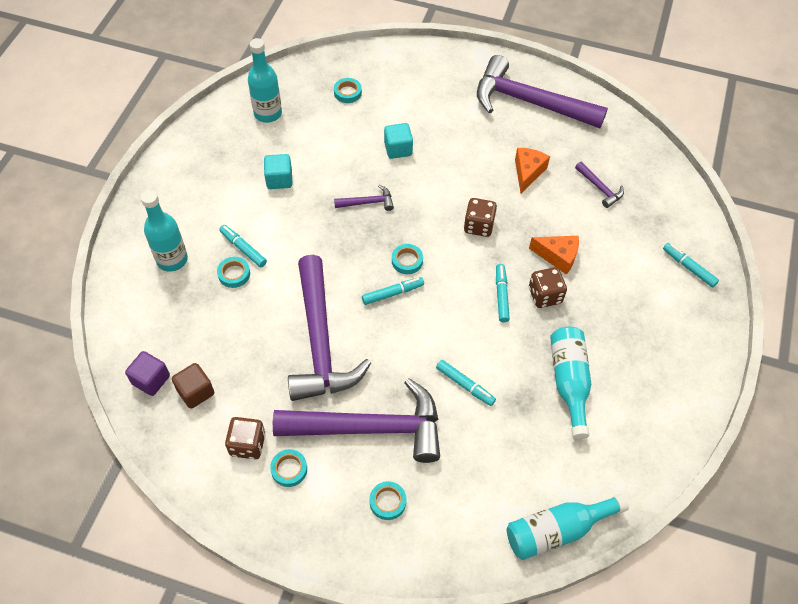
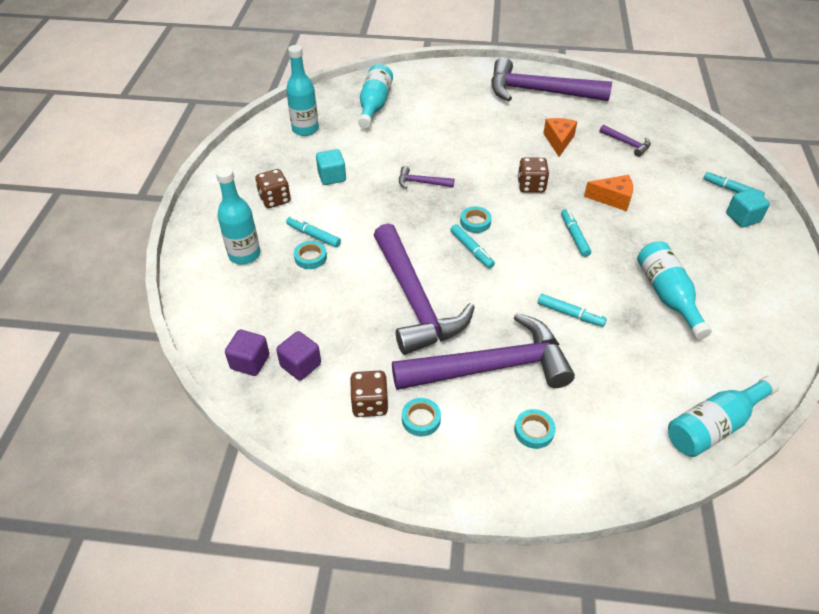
camera: 10 degrees left, 10 degrees down
brown cube [172,363,214,409] -> purple cube [276,331,321,381]
turquoise tape [334,78,362,103] -> turquoise bottle [358,64,393,129]
purple hammer [334,185,394,211] -> purple hammer turned 150 degrees counterclockwise [399,166,454,189]
turquoise marker [362,277,424,305] -> turquoise marker turned 90 degrees clockwise [450,224,495,268]
turquoise cube [384,123,413,159] -> turquoise cube moved to [726,189,770,228]
brown dice [529,267,567,308] -> brown dice moved to [255,169,291,208]

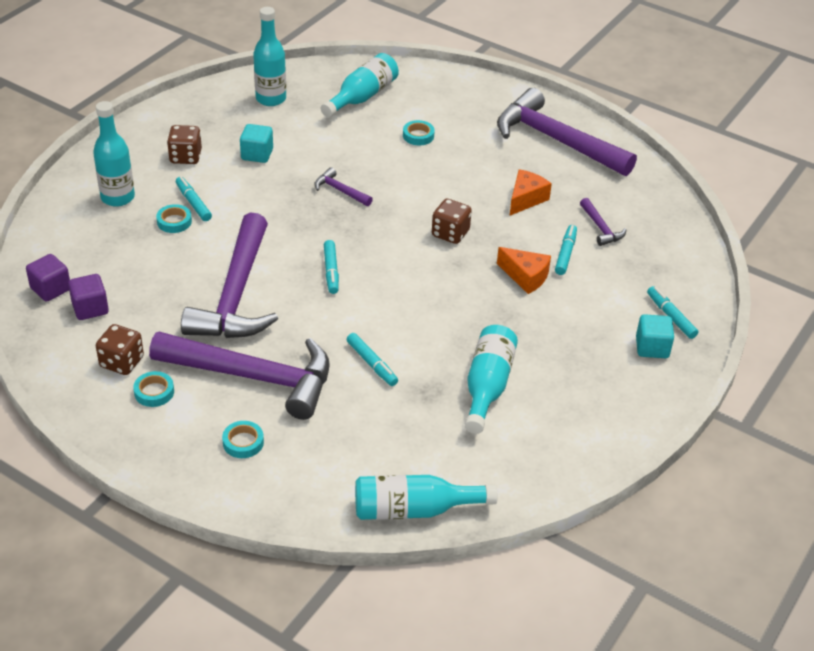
camera: 25 degrees right, 5 degrees down
turquoise tape [460,206,492,233] -> turquoise tape moved to [403,120,435,145]
turquoise marker [561,209,591,257] -> turquoise marker moved to [555,225,577,275]

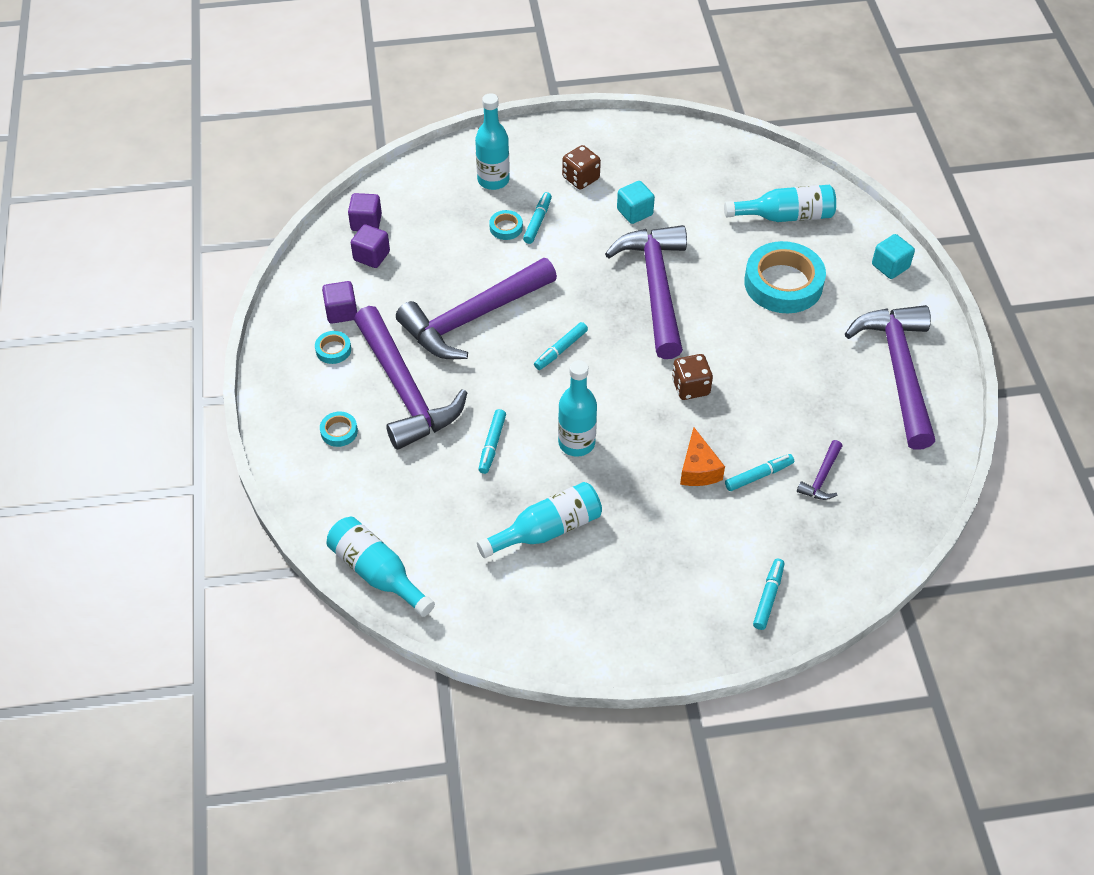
camera: 50 degrees right, 10 degrees up
brown dice [96,324,144,375] -> purple cube [322,281,357,324]
turquoise bottle [253,7,286,106] -> turquoise bottle moved to [558,360,597,457]
purple hammer [314,167,373,206] -> purple hammer [605,225,687,359], size x2.43
turquoise tape [403,120,435,145] -> turquoise tape [744,241,826,313], size x2.30
orange cheese [510,169,552,216] -> none
turquoise cube [636,314,674,358] -> turquoise cube moved to [872,234,915,279]

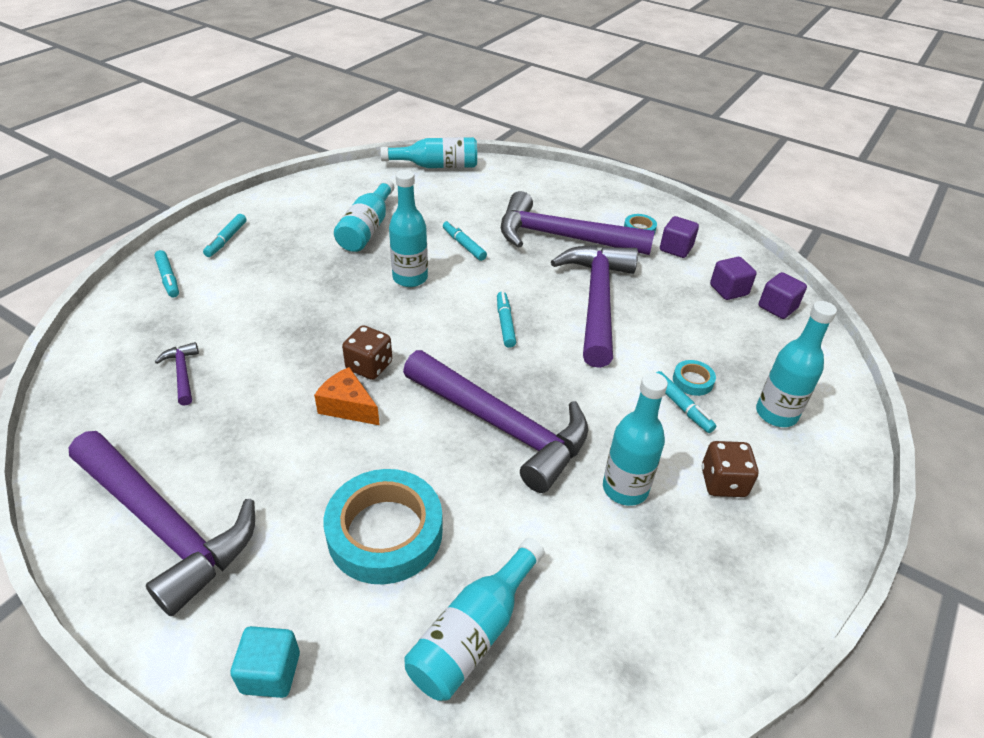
camera: 130 degrees right, 10 degrees down
turquoise tape [320,411,358,447] -> none
turquoise cube [617,181,655,224] -> turquoise bottle [603,373,668,506]
orange cheese [680,427,725,486] -> orange cheese moved to [314,367,380,425]
turquoise marker [725,454,794,491] -> turquoise marker moved to [203,214,247,257]

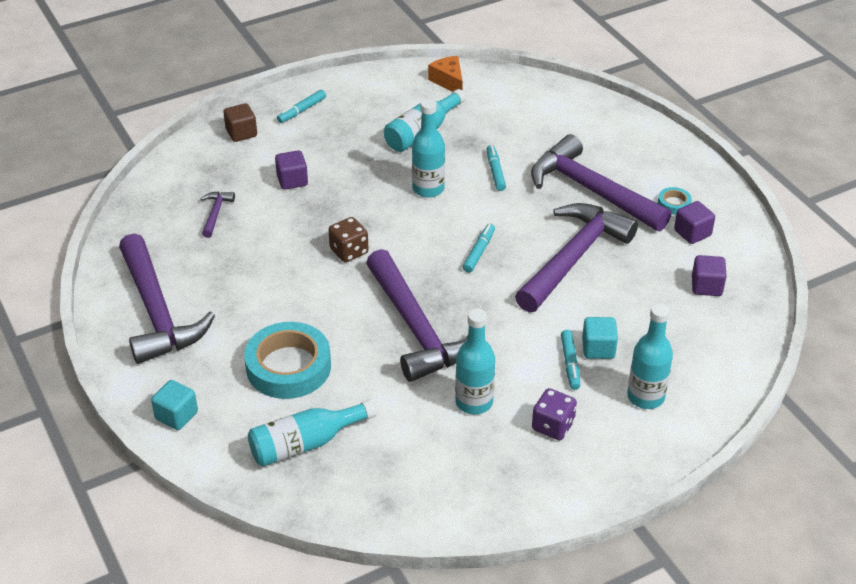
camera: 30 degrees right, 0 degrees up
turquoise marker [154,250,179,297] -> brown cube [223,103,257,142]
orange cheese [314,367,380,425] -> orange cheese moved to [428,56,463,92]
turquoise bottle [380,137,477,168] -> none
turquoise tape [673,360,716,396] -> turquoise cube [582,317,618,359]
brown dice [702,441,758,497] -> purple dice [532,388,577,440]
purple cube [759,272,807,319] -> purple cube moved to [275,150,308,190]

